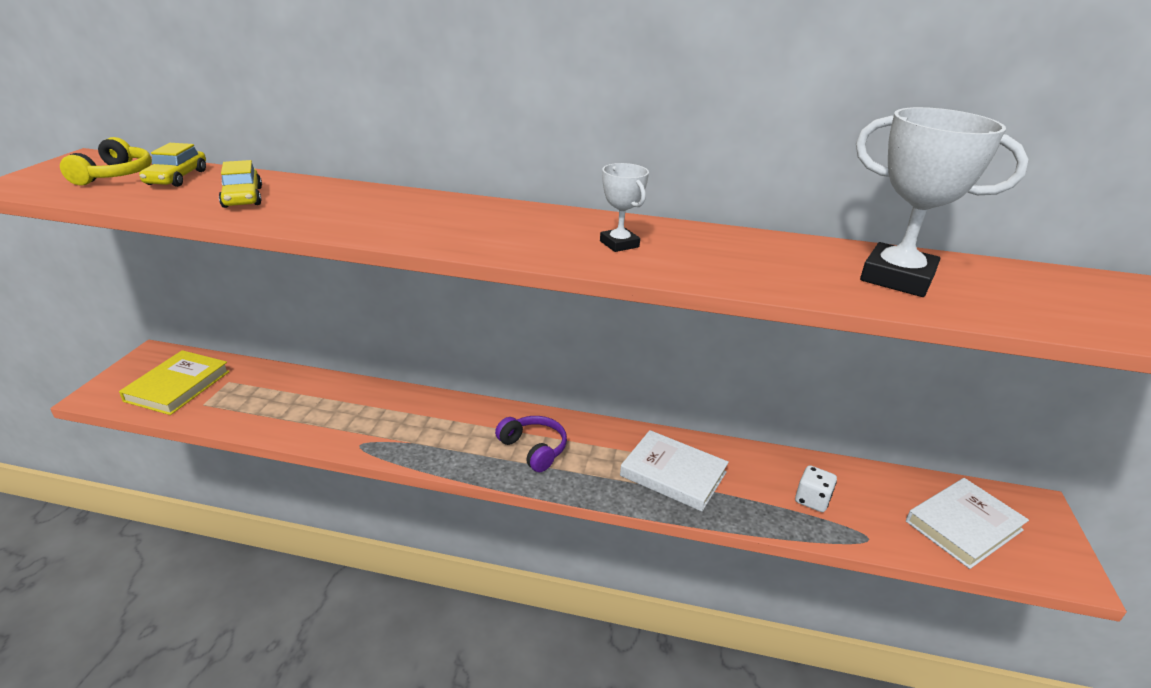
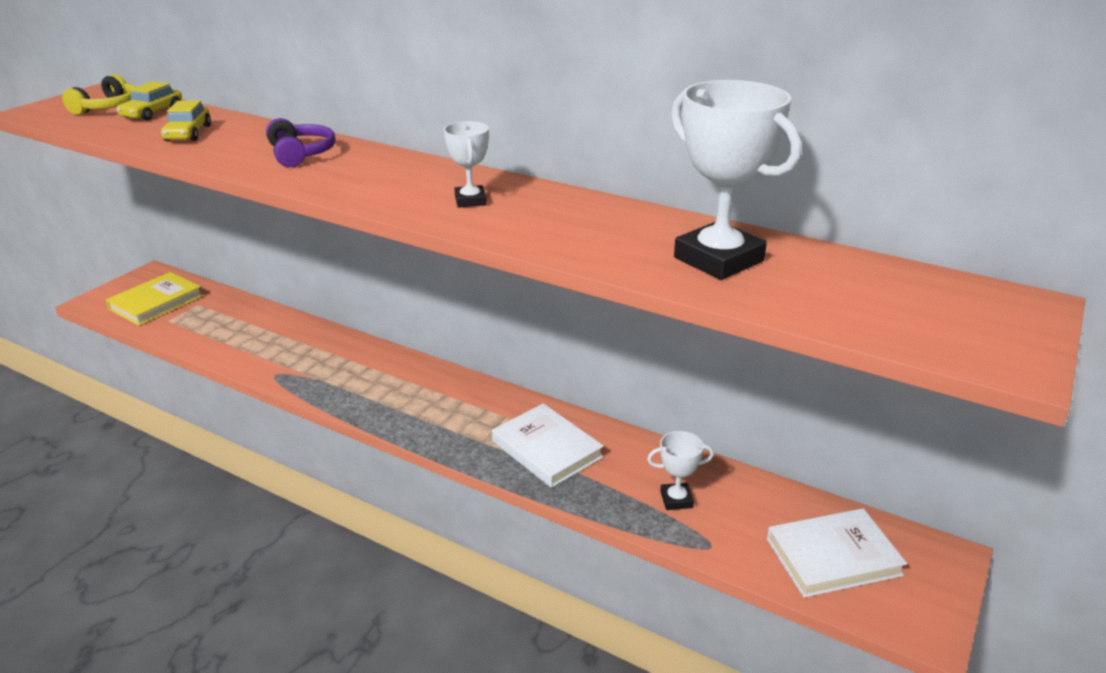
camera: 20 degrees right, 0 degrees up
purple headphones [495,416,567,472] -> purple headphones moved to [266,118,335,167]
white dice [795,465,837,512] -> white trophy [647,431,714,510]

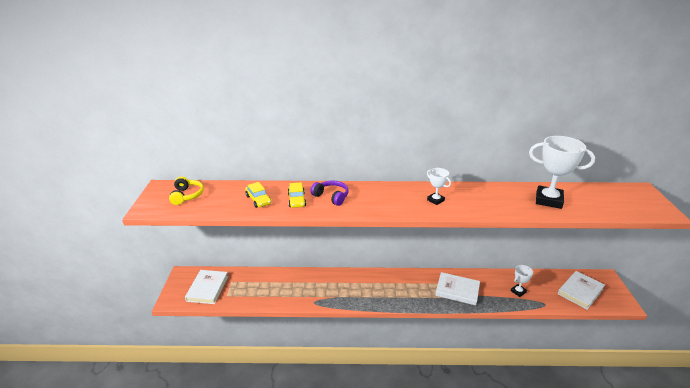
camera: 30 degrees left, 0 degrees up
yellow book [106,272,203,326] -> white book [185,270,228,304]
yellow car [116,81,182,121] -> yellow car moved to [288,182,306,208]

